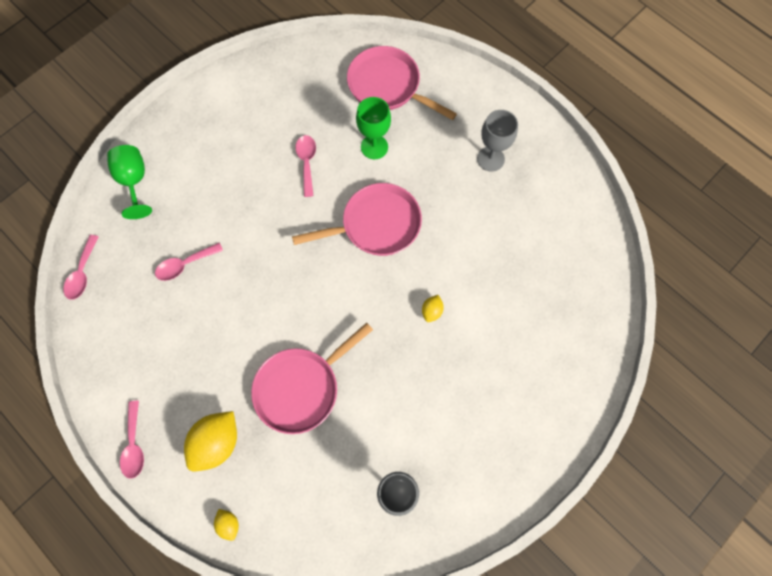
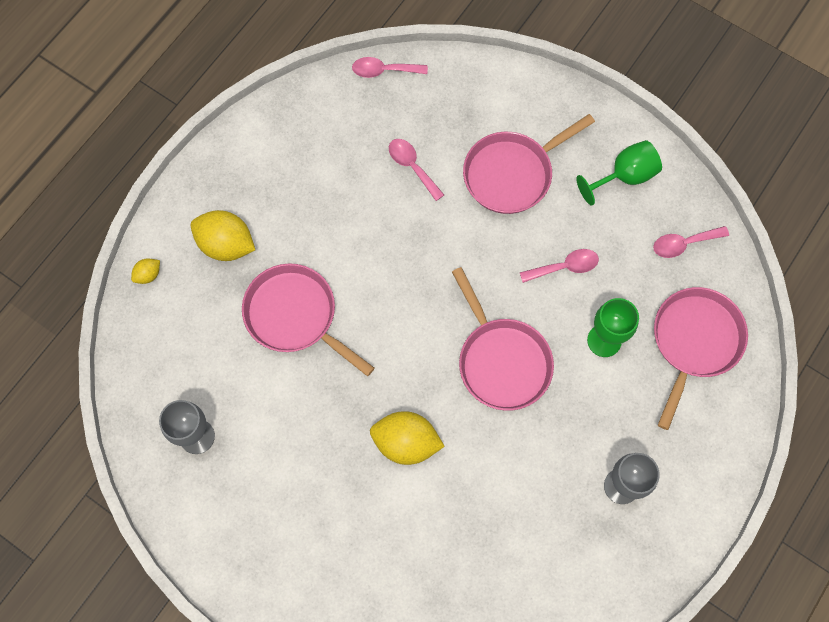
camera: 80 degrees right, 0 degrees up
green goblet [107,145,152,219] -> green goblet moved to [576,140,662,206]
pink spoon [120,401,144,479] -> pink spoon moved to [653,226,729,258]
yellow lemon [422,295,444,322] -> yellow lemon [370,411,445,465], size x2.08
none -> pink pan [463,114,595,214]

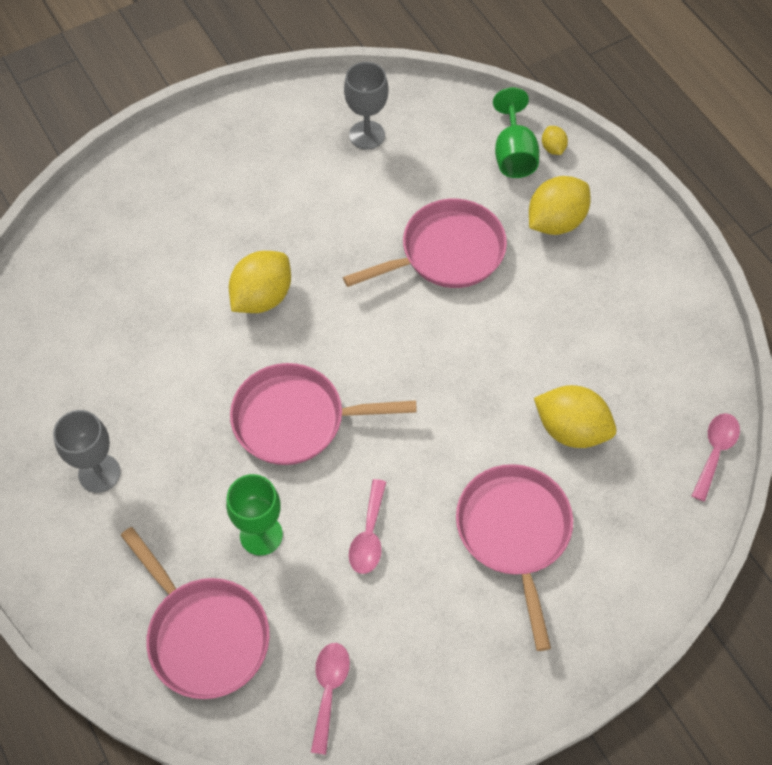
camera: 115 degrees right, 10 degrees down
pink spoon [389,139,444,201] -> yellow lemon [534,385,616,448]
green goblet [576,140,662,206] -> green goblet moved to [493,87,539,178]

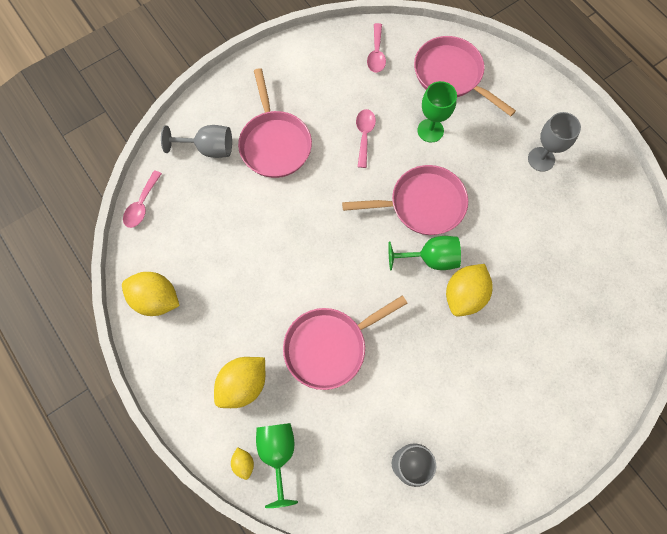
camera: 175 degrees right, 10 degrees up
yellow lemon [534,385,616,448] -> yellow lemon moved to [122,272,180,316]
none -> grey goblet [161,125,232,158]
none -> green goblet [388,236,461,270]

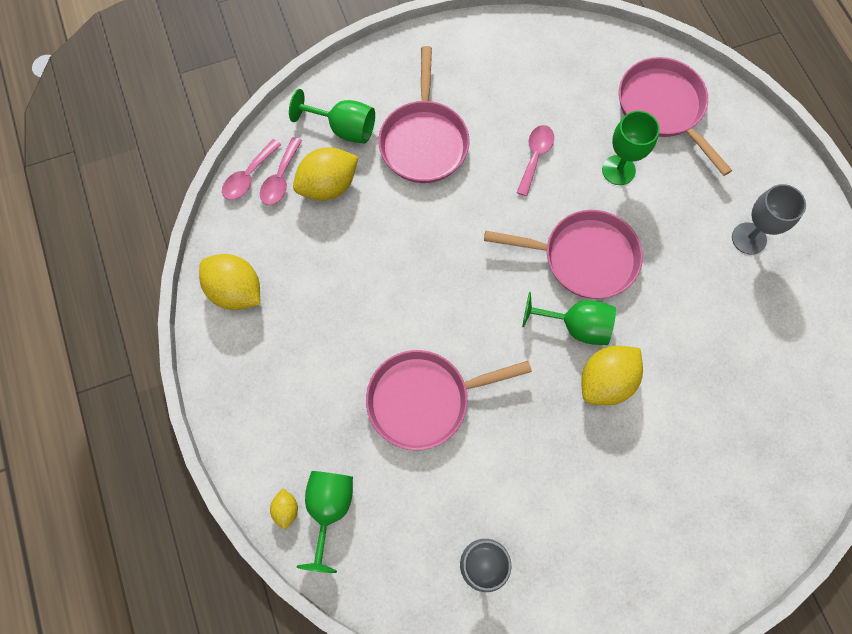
camera: 15 degrees right, 0 degrees up
grey goblet [161,125,232,158] -> green goblet [289,89,375,144]
yellow lemon [214,357,265,408] -> yellow lemon moved to [293,147,358,200]
pink spoon [367,23,386,73] -> pink spoon moved to [260,137,302,205]

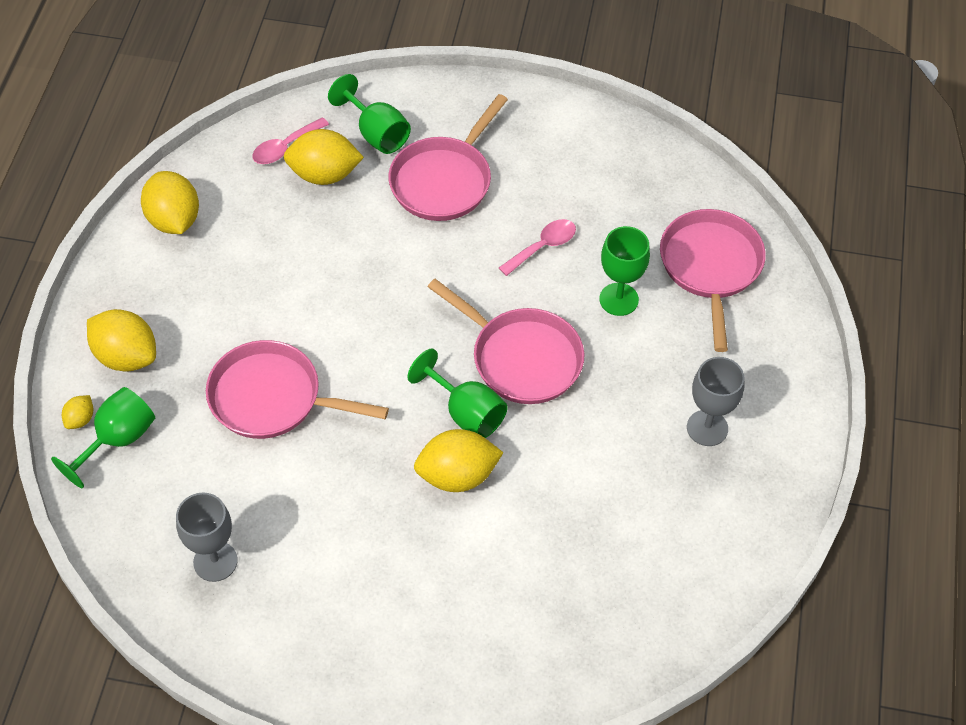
camera: 30 degrees right, 15 degrees down
pink spoon [222,139,281,200] -> none
none -> yellow lemon [87,309,156,372]

